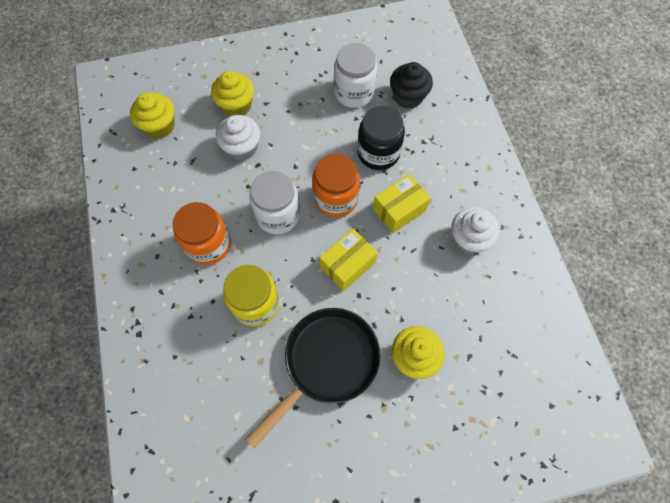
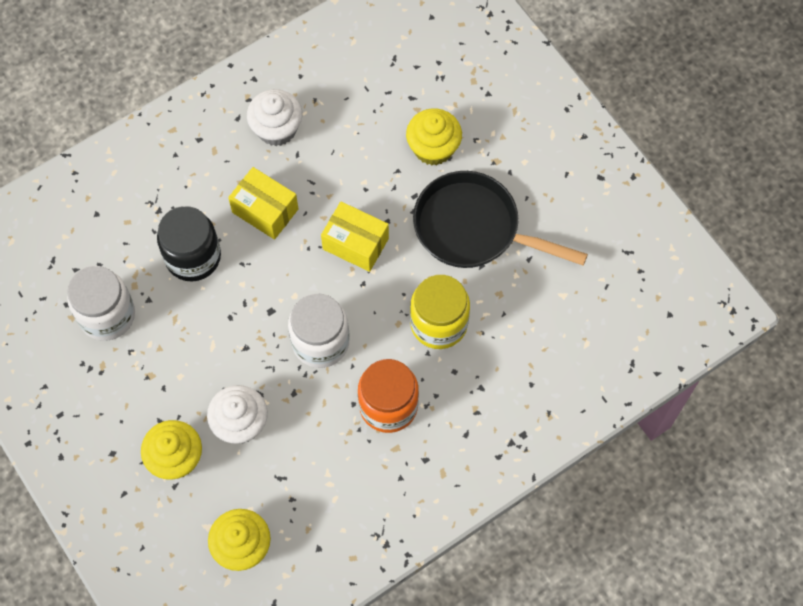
camera: 110 degrees left, 0 degrees up
orange jar [312,154,360,218] -> none
black cupcake [390,62,433,109] -> none

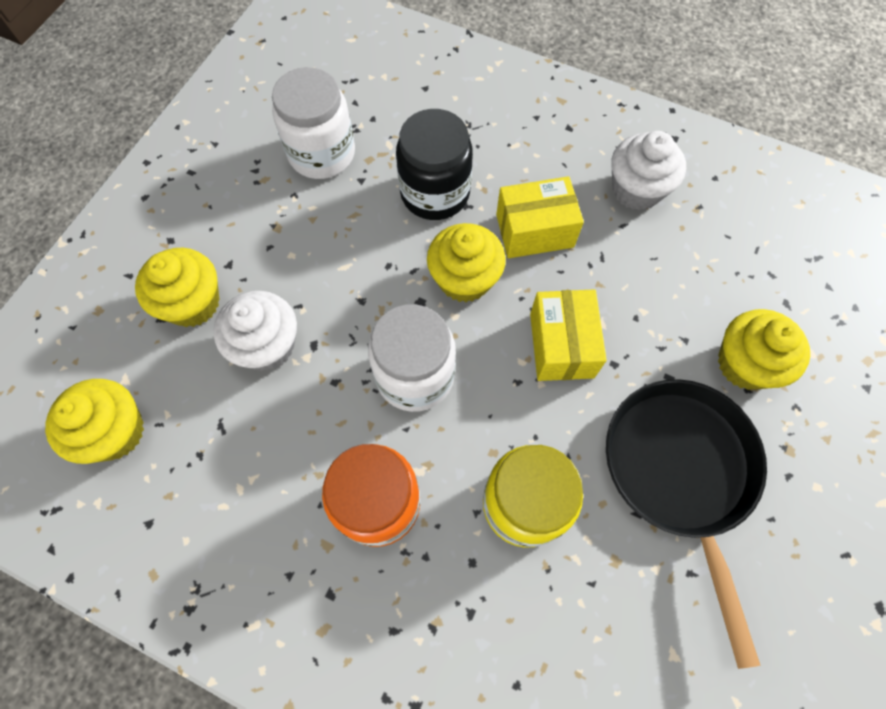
camera: 60 degrees right, 0 degrees up
yellow box [228,167,298,240] -> yellow box turned 75 degrees clockwise [496,176,584,258]
none -> yellow cupcake [427,223,506,302]

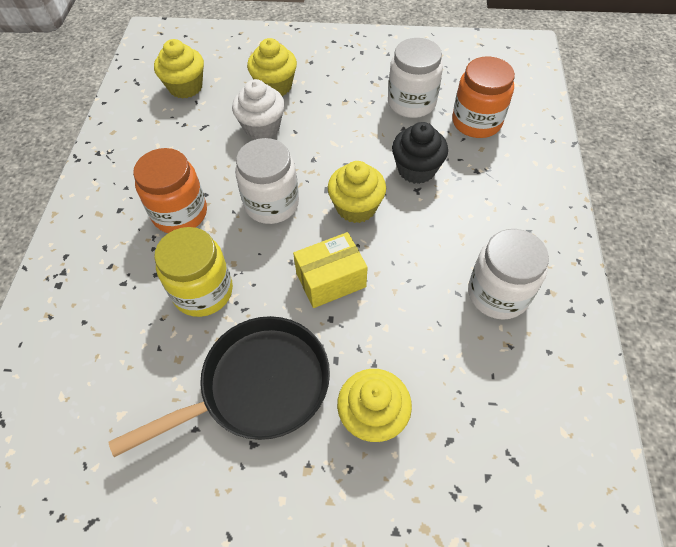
camera: 70 degrees right, 10 degrees down
black jar [396,109,473,220] -> black cupcake [392,122,448,184]
yellow box [496,176,584,258] -> none
white cupcake [612,131,686,210] -> white jar [468,229,549,320]
none -> orange jar [452,57,515,138]

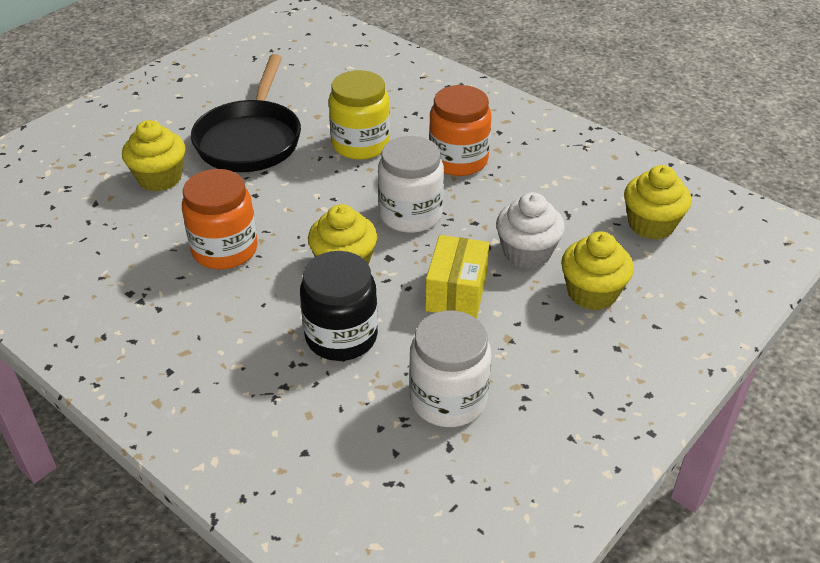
camera: 125 degrees right, 15 degrees down
yellow box [293,232,368,308] -> yellow box moved to [425,235,489,319]
black cupcake [392,122,448,184] -> black jar [300,251,378,361]
orange jar [452,57,515,138] -> orange jar moved to [182,169,258,270]
white jar [468,229,549,320] -> none

